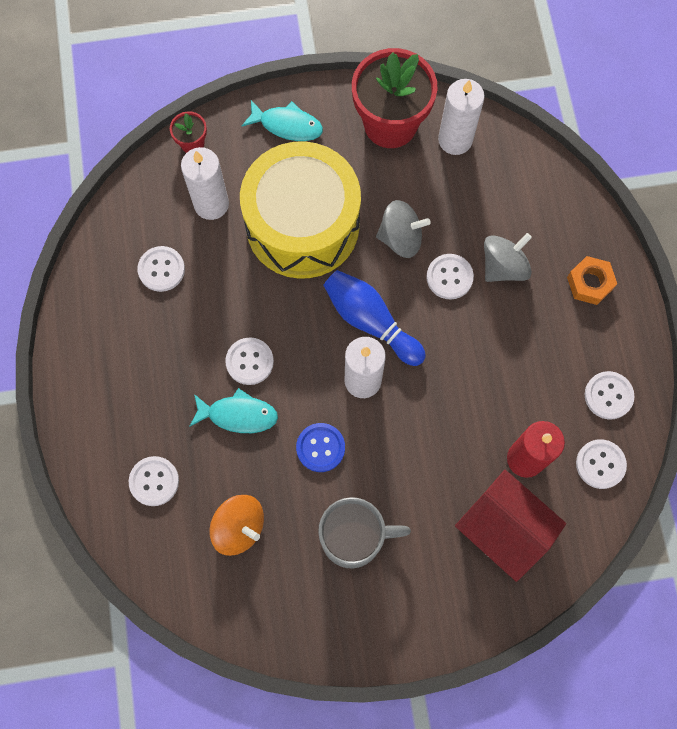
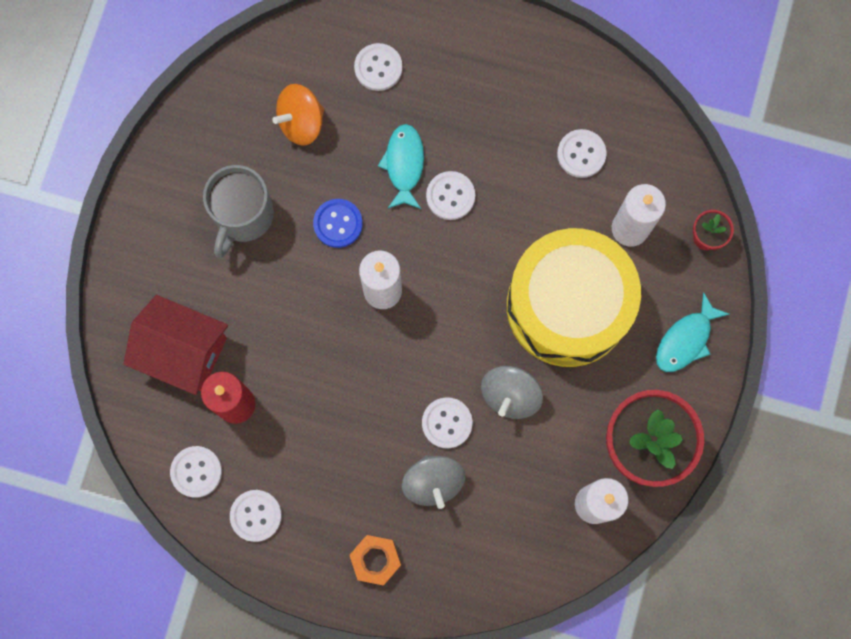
camera: 115 degrees right, 5 degrees up
turquoise fish [190,388,278,433] -> turquoise fish turned 150 degrees clockwise [378,124,424,209]
blue bowling pin [323,270,426,366] -> none
red house [455,470,566,582] -> red house turned 45 degrees clockwise [124,295,228,395]

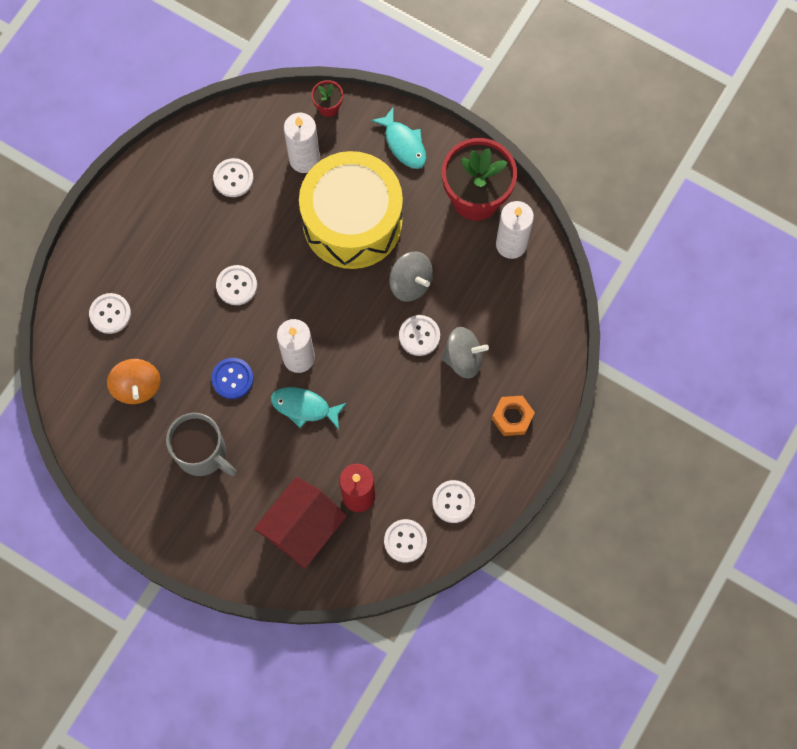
camera: 75 degrees left, 5 degrees down
turquoise fish [378,124,424,209] -> turquoise fish moved to [271,387,347,429]

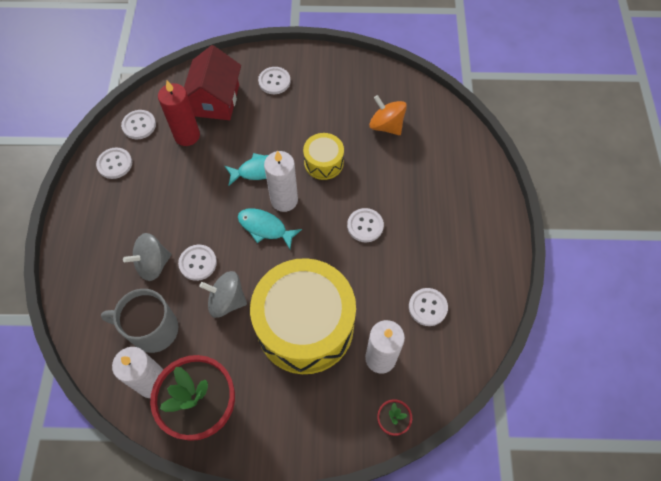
camera: 150 degrees right, 10 degrees down
white button [89,293,131,334] -> white button moved to [258,67,291,94]
grey mug [166,413,237,476] -> grey mug moved to [101,289,178,353]
blue button [211,358,253,399] -> yellow drum [303,133,344,180]
turquoise fish [371,106,427,169] -> turquoise fish moved to [238,208,302,249]
orange nut [492,396,535,436] -> none

